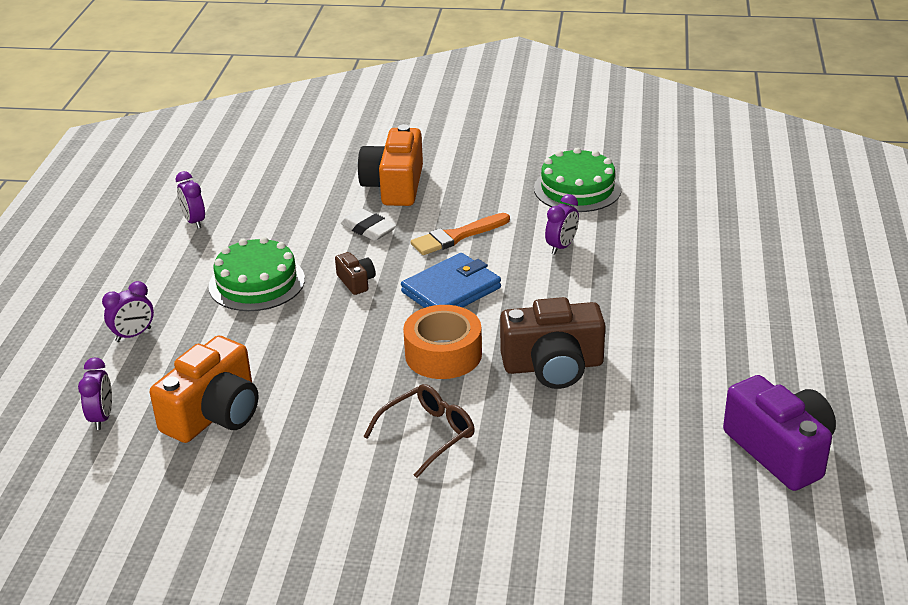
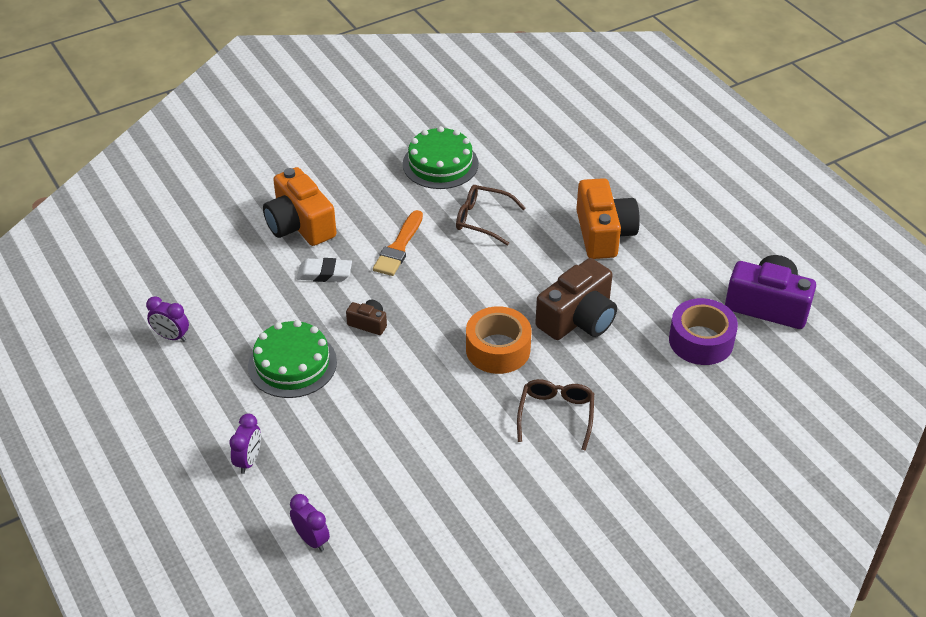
camera: 40 degrees left, 10 degrees up
orange camera [150,336,258,443] -> orange camera moved to [576,178,640,259]
blue wallet [401,253,501,308] -> none
purple clock [545,194,579,254] -> brown glasses [456,185,525,246]
none -> purple tape [669,298,738,365]

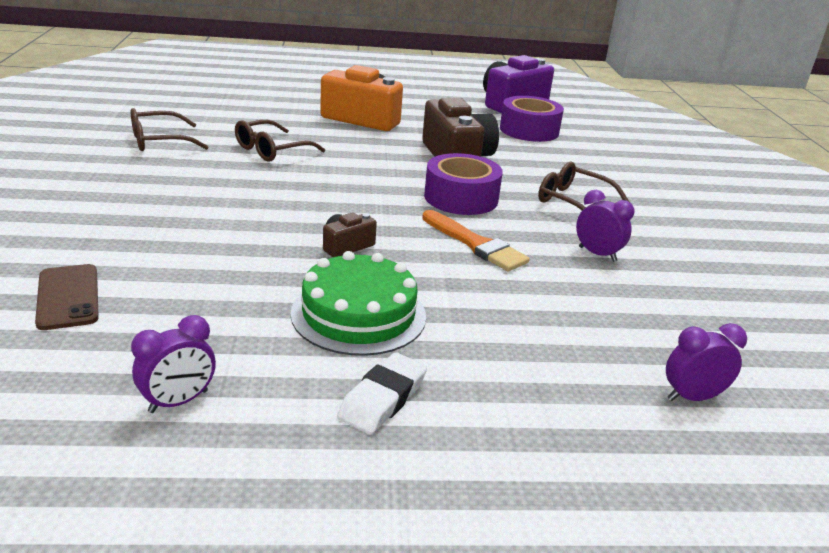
camera: 65 degrees left, 15 degrees down
purple clock [229,414,261,474] -> purple clock moved to [576,190,635,262]
orange camera [263,167,337,246] -> none
white eraser [297,258,352,282] -> white eraser moved to [337,352,427,435]
orange brush [373,210,423,276] -> orange brush moved to [422,210,529,271]
green cake [403,126,479,189] -> brown glasses [131,108,208,151]
orange tape [466,306,531,374] -> purple tape [424,153,503,215]
none -> brown phone [35,264,99,330]

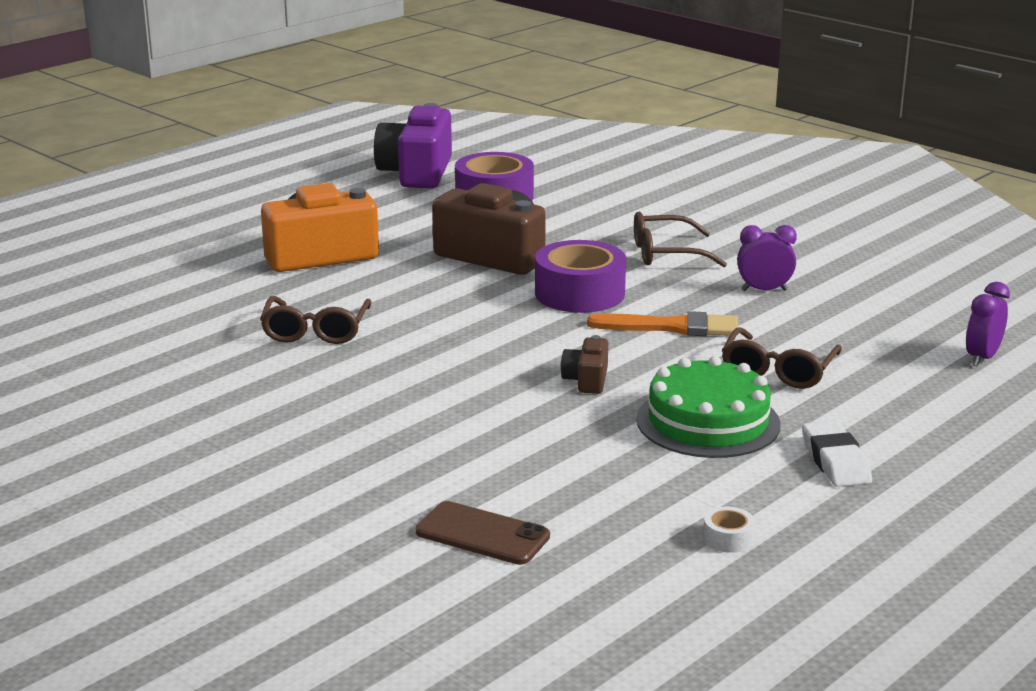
camera: 40 degrees left, 5 degrees down
brown glasses [131,108,208,151] -> brown glasses moved to [722,328,842,389]
purple clock [131,315,216,413] -> white tape [703,507,755,553]

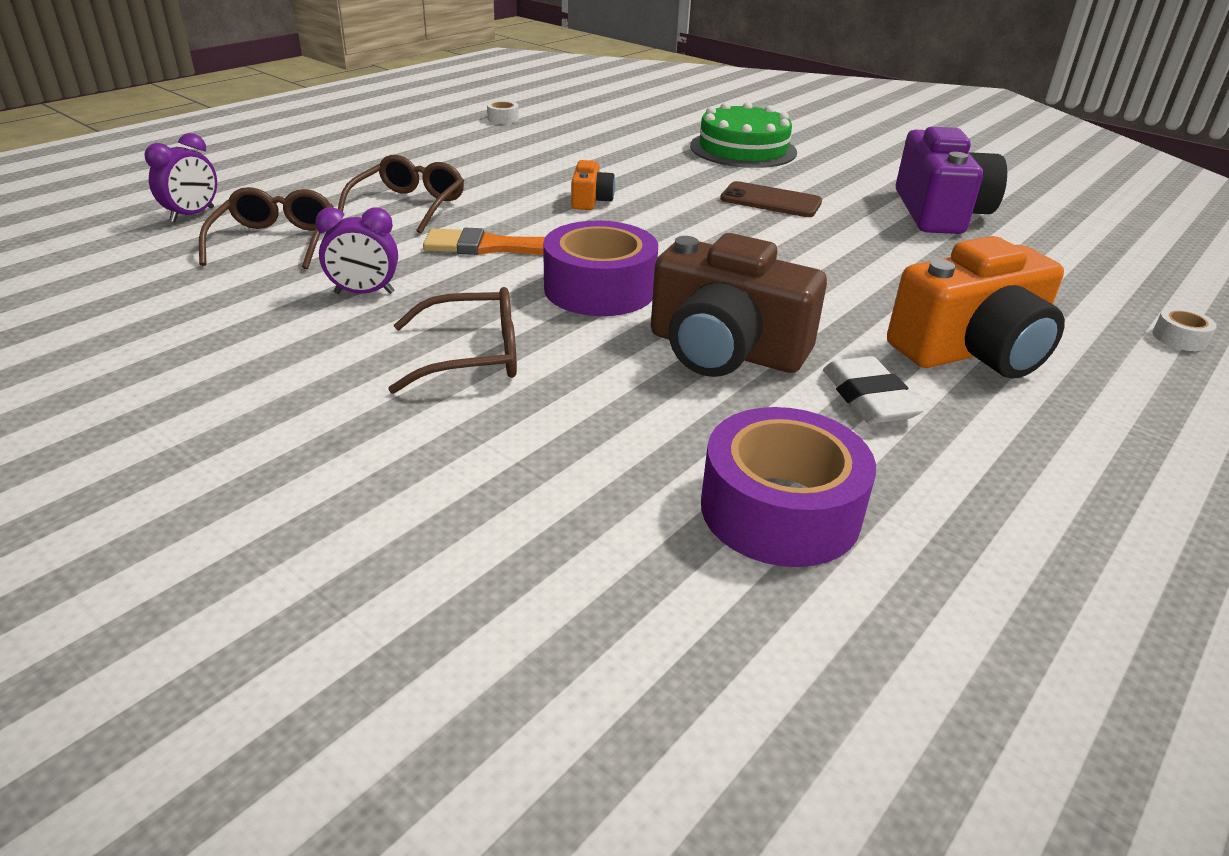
camera: 175 degrees right, 10 degrees up
brown glasses [260,296,371,344] -> brown glasses moved to [199,187,333,269]
purple camera [374,103,452,188] -> purple camera moved to [896,127,1007,234]
brown phone [416,501,550,565] -> brown phone moved to [720,181,822,217]
brown camera [561,335,608,394] -> orange camera [571,160,615,210]
green cake [636,356,781,458] -> green cake moved to [690,102,797,168]
white eraser [802,421,872,487] -> white eraser moved to [823,356,924,424]
none -> white tape [1152,308,1217,351]

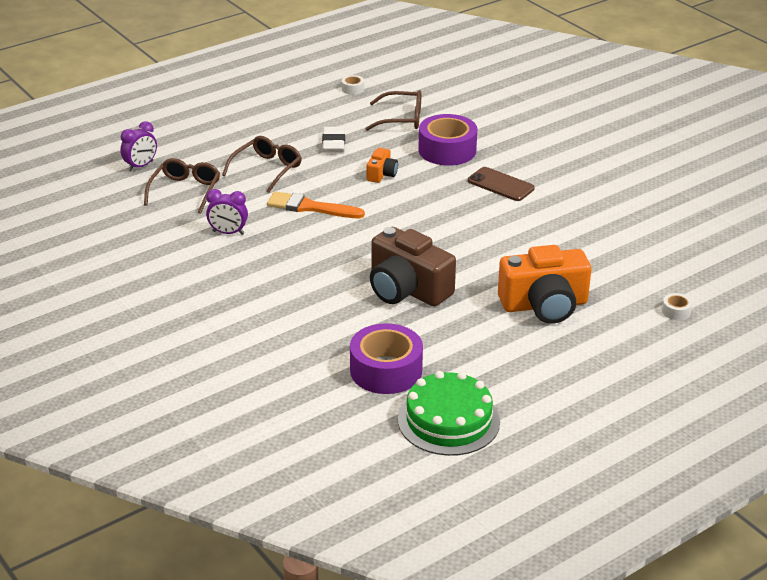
camera: 15 degrees right, 0 degrees up
brown glasses [388,287,517,394] -> brown glasses moved to [365,90,421,131]
purple tape [543,221,658,316] -> purple tape moved to [418,114,477,166]
green cake [690,102,797,168] -> green cake moved to [398,371,500,456]
white eraser [823,356,924,424] -> white eraser moved to [322,127,345,153]
purple camera [896,127,1007,234] -> none

